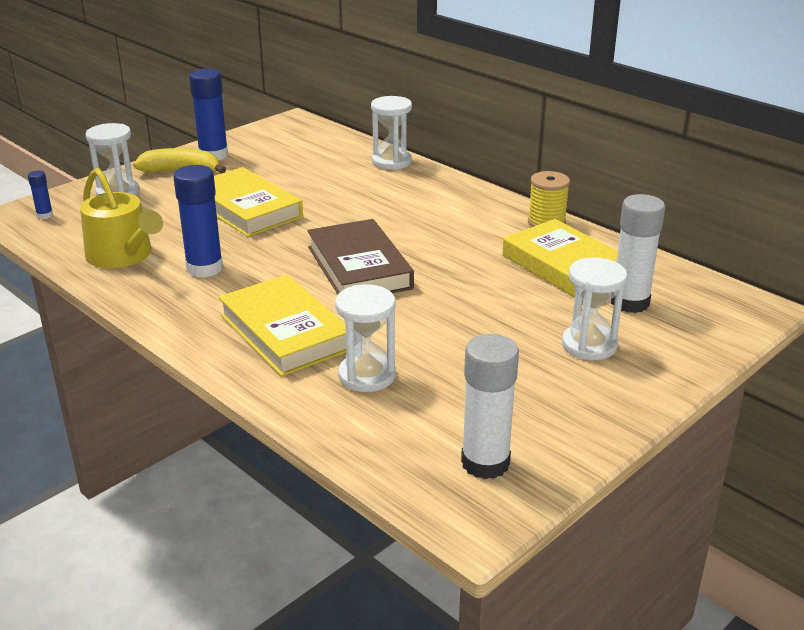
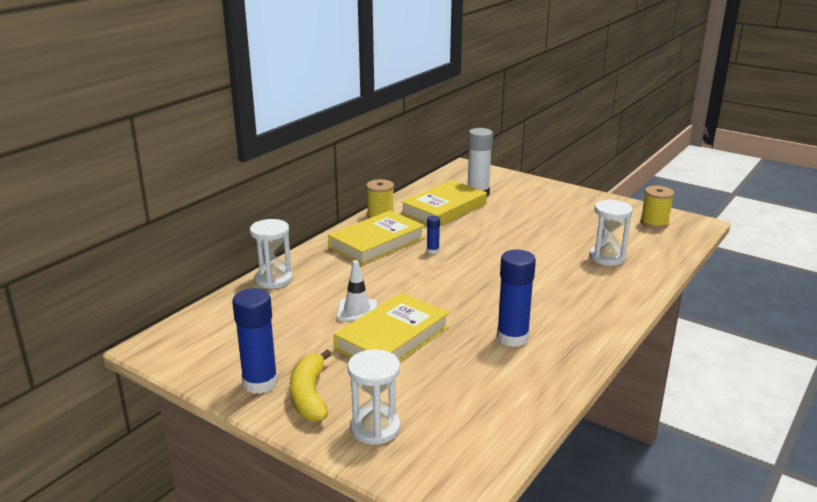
camera: 100 degrees left, 5 degrees down
blue glue stick [28,171,53,219] -> blue glue stick moved to [427,216,440,254]
yellow watering can [80,168,163,268] -> none
yellow book [218,275,347,377] -> yellow book moved to [328,210,425,265]
brown book [307,219,414,294] -> none
white glue stick [461,334,519,479] -> yellow spool [640,186,674,229]
white hourglass [562,257,627,360] -> none
none -> white traffic cone [337,260,377,321]

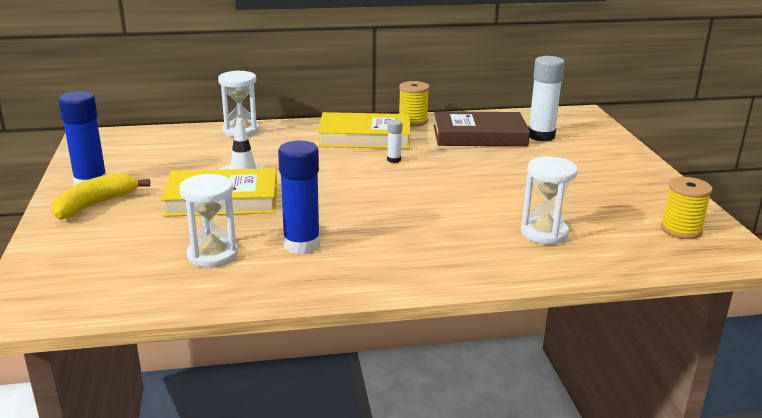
camera: 45 degrees right, 0 degrees up
white hourglass [348,349,400,445] -> white hourglass moved to [179,174,238,268]
yellow book [401,180,487,226] -> brown book [433,111,530,146]
blue glue stick [427,216,440,254] -> white glue stick [387,120,402,163]

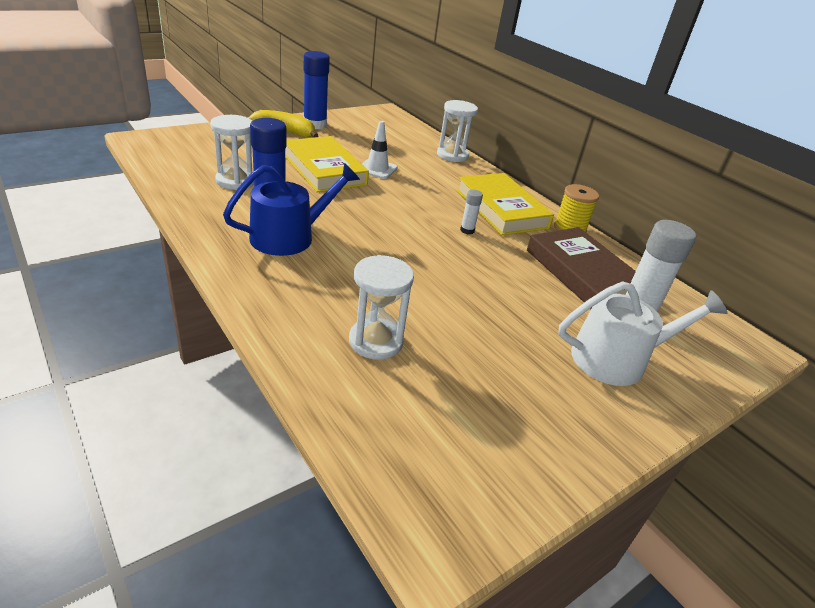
camera: 60 degrees right, 10 degrees up
yellow spool [661,177,712,239] -> none
none -> blue watering can [223,163,360,256]
none -> white watering can [558,282,727,386]

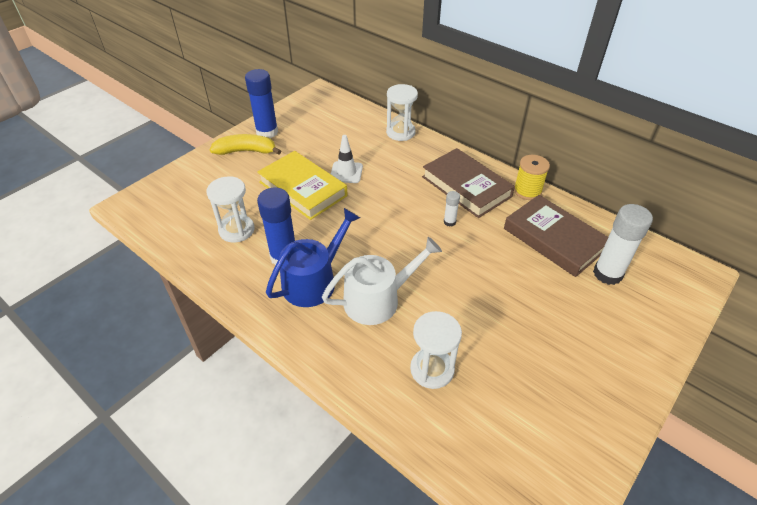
camera: 10 degrees left, 10 degrees up
yellow book [456,173,554,235] -> brown book [422,148,515,218]
white watering can [558,282,727,386] -> white watering can moved to [322,237,442,325]

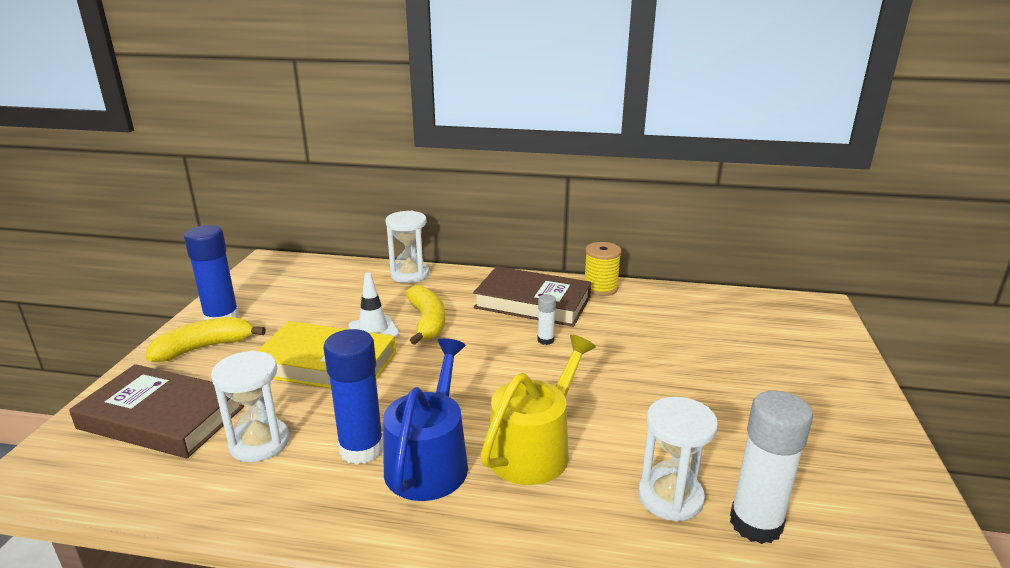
camera: 30 degrees left, 20 degrees down
white watering can [322,237,442,325] -> yellow watering can [480,335,596,485]
brown book [504,195,608,277] -> brown book moved to [69,364,244,458]
white glue stick [593,204,653,285] -> white glue stick moved to [730,391,813,544]
none -> yellow banana [406,285,445,345]

